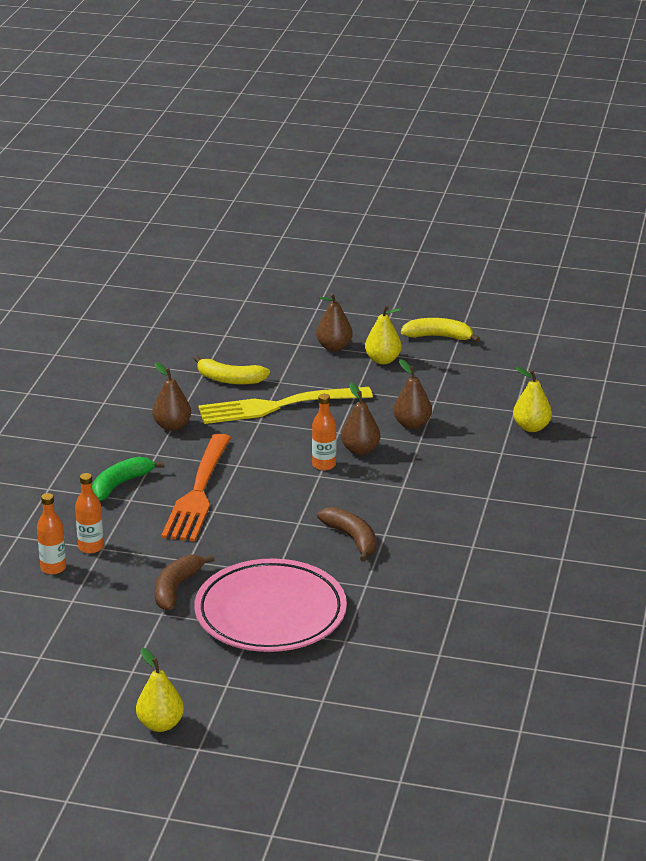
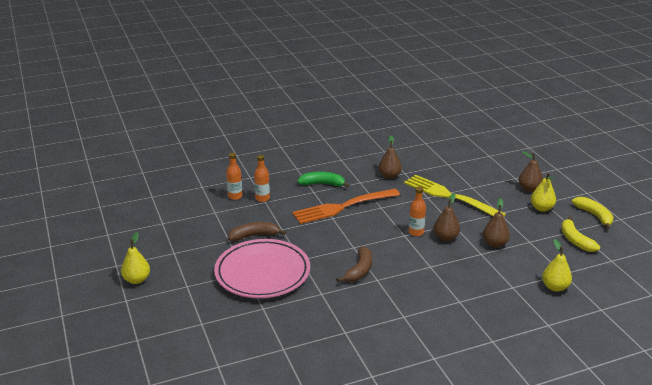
camera: 55 degrees right, 0 degrees up
yellow banana [194,355,270,385] -> yellow banana moved to [561,216,600,252]

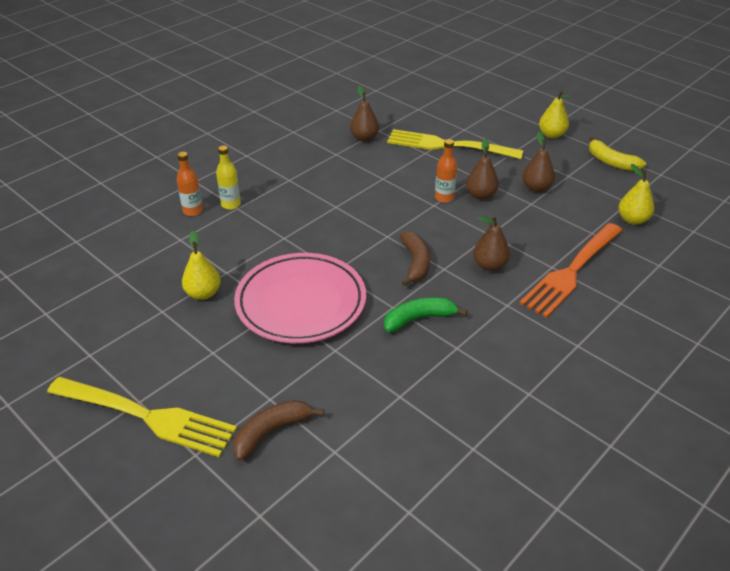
camera: 25 degrees left, 10 degrees up
yellow pear [121,232,150,284] -> yellow pear moved to [182,231,221,300]
brown banana [228,222,286,241] -> brown banana moved to [233,400,324,461]
orange bottle [254,155,270,202] -> yellow bottle [216,146,241,210]
orange fork [292,189,400,224] -> orange fork moved to [519,223,623,318]
green banana [297,172,350,188] -> green banana moved to [384,297,468,332]
brown pear [519,151,543,192] -> brown pear moved to [473,216,510,271]
yellow banana [572,197,613,229] -> none
none -> yellow fork [47,377,237,457]

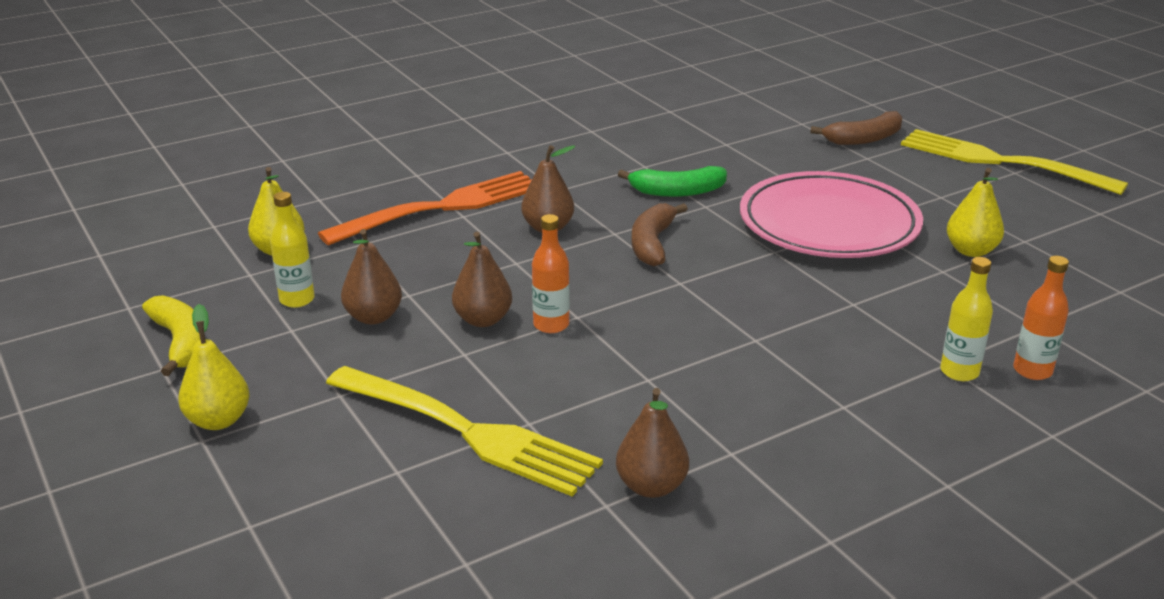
camera: 165 degrees left, 10 degrees down
none -> yellow bottle [270,192,315,308]

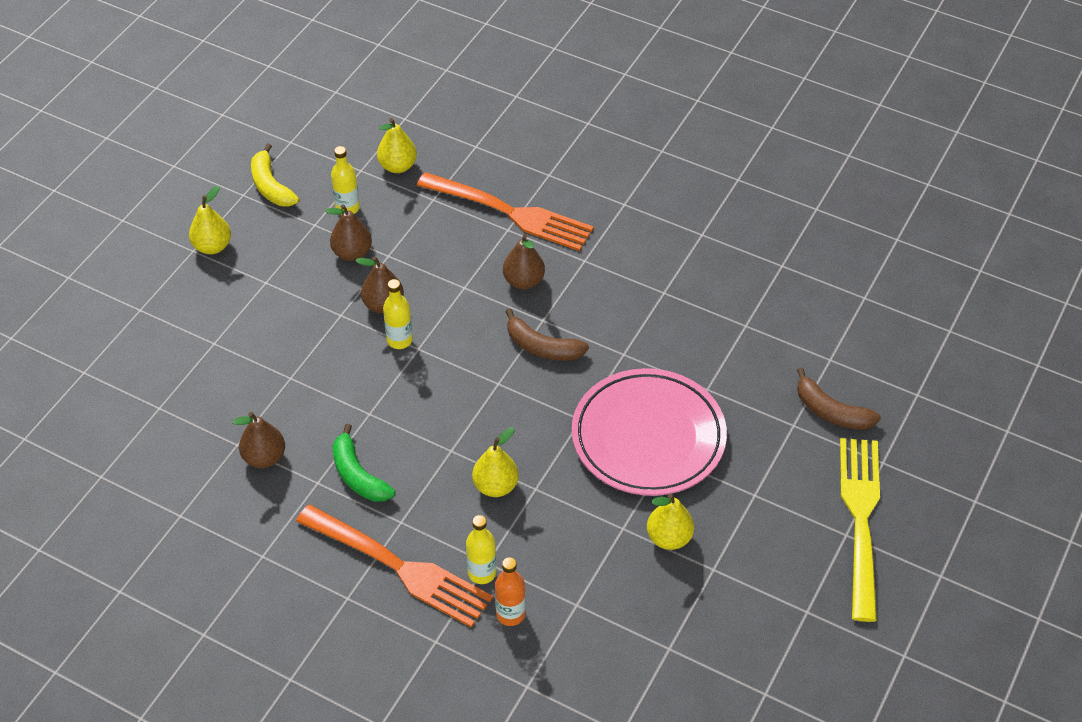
camera: 60 degrees right, 20 degrees up
yellow banana [142,295,205,376] -> yellow banana turned 120 degrees clockwise [251,143,299,207]
yellow fork [326,366,603,496] -> none
orange bottle [532,214,570,333] -> yellow bottle [383,279,413,349]
green banana [618,166,727,197] -> green banana moved to [332,424,395,502]
brown banana [631,203,688,266] -> brown banana turned 135 degrees counterclockwise [505,308,589,361]
none -> orange fork [296,504,493,627]
none -> yellow pear [472,427,519,497]

